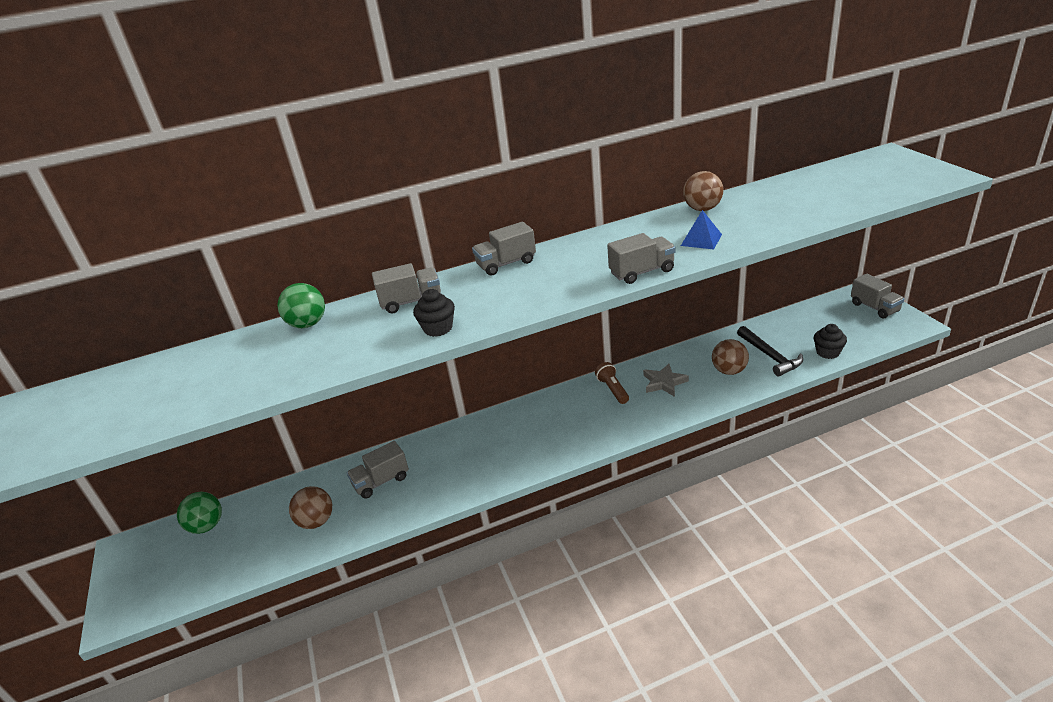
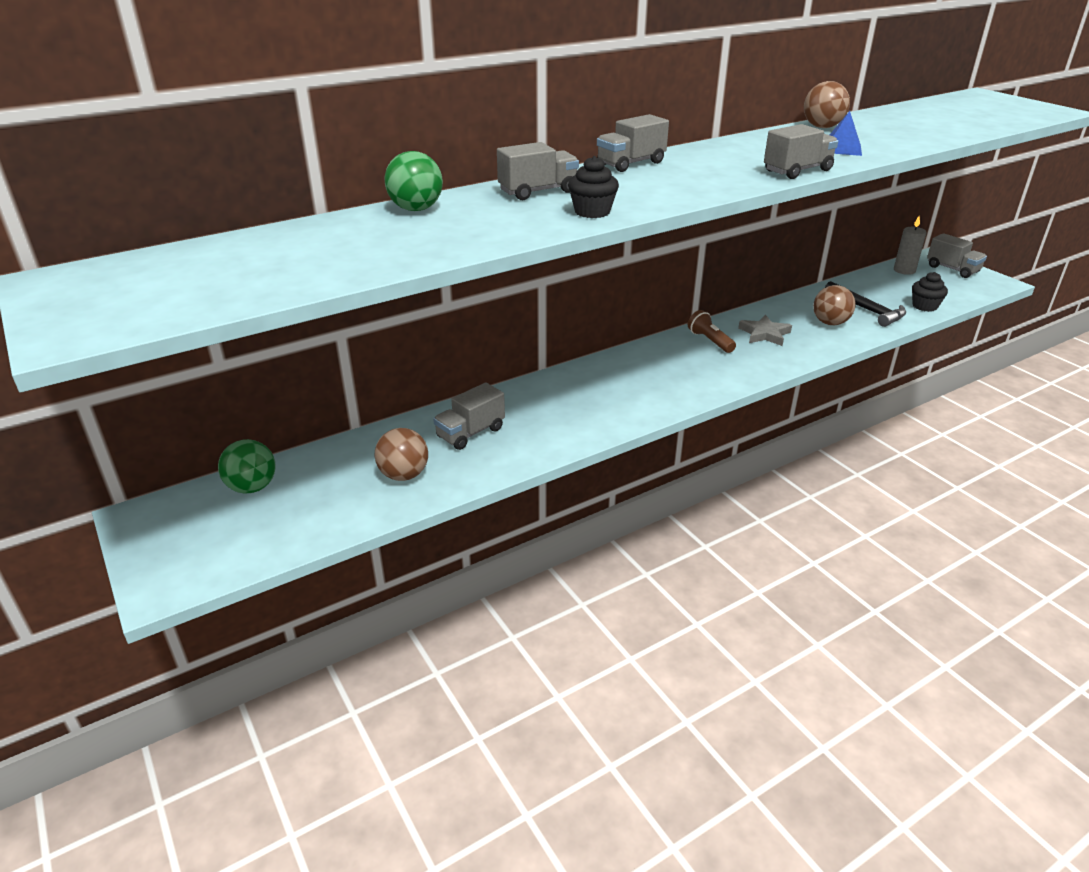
camera: 15 degrees left, 0 degrees up
none -> grey candle [894,216,927,275]

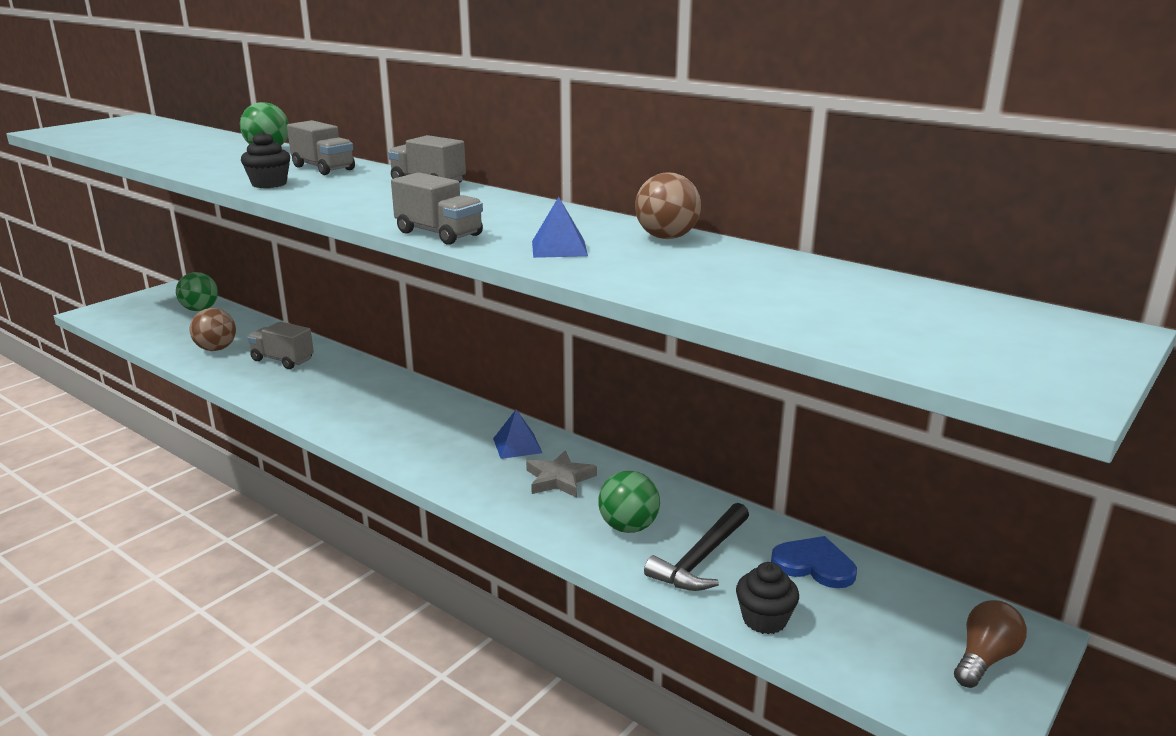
camera: 70 degrees right, 10 degrees down
brown flashlight [688,310,736,353] -> blue pyramid [493,409,542,459]
brown ball [813,285,856,325] -> green ball [598,471,660,533]
grey candle [894,216,927,275] -> none
grey truck [927,233,987,278] -> brown light bulb [954,600,1027,688]
none -> blue heart [771,536,857,588]

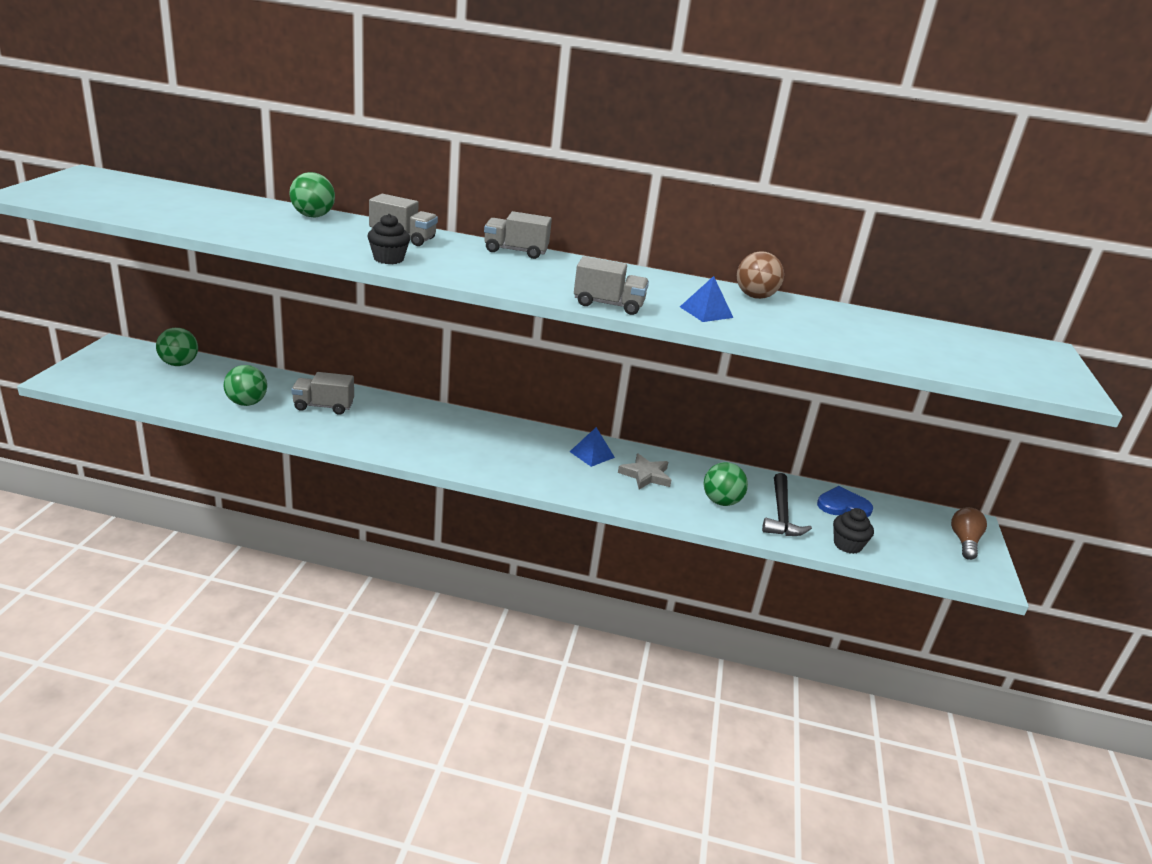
camera: 30 degrees left, 5 degrees up
brown ball [189,308,236,351] -> green ball [224,365,267,406]

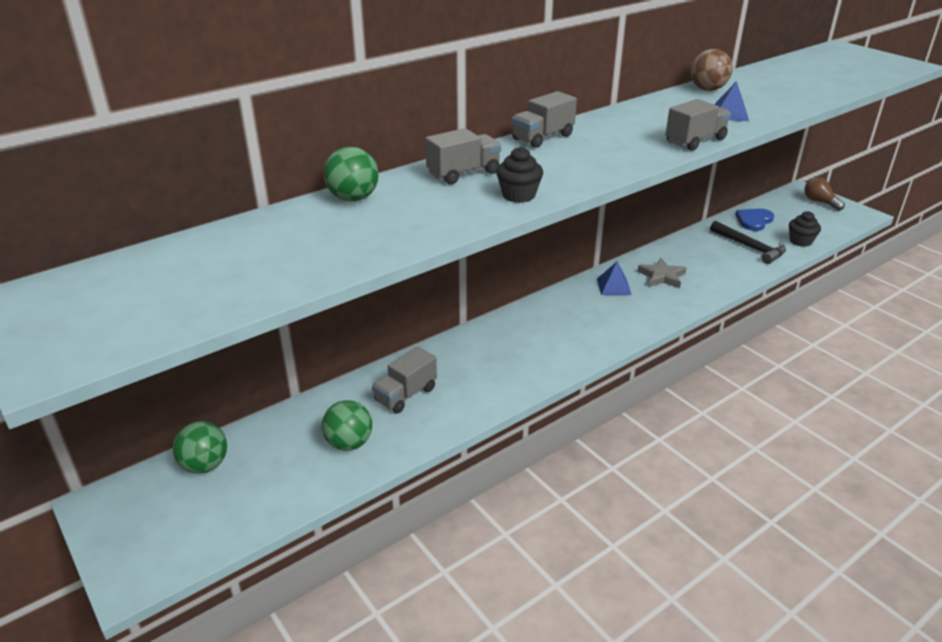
camera: 45 degrees left, 5 degrees up
green ball [703,462,748,506] -> none

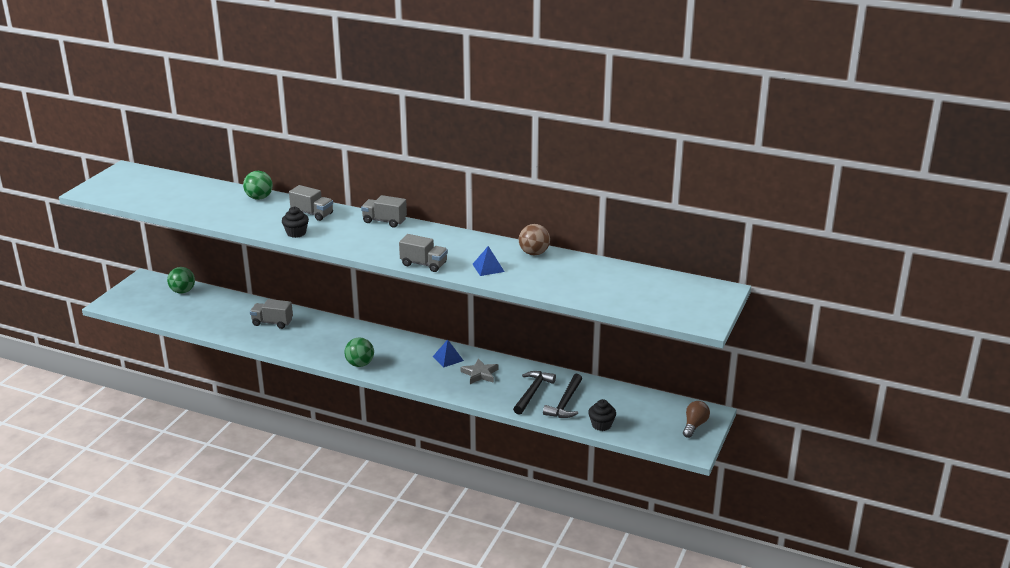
camera: 60 degrees right, 5 degrees down
green ball [322,400,372,451] -> green ball moved to [344,338,374,367]
blue heart [735,209,774,231] -> none
none -> black hammer [513,371,556,415]

